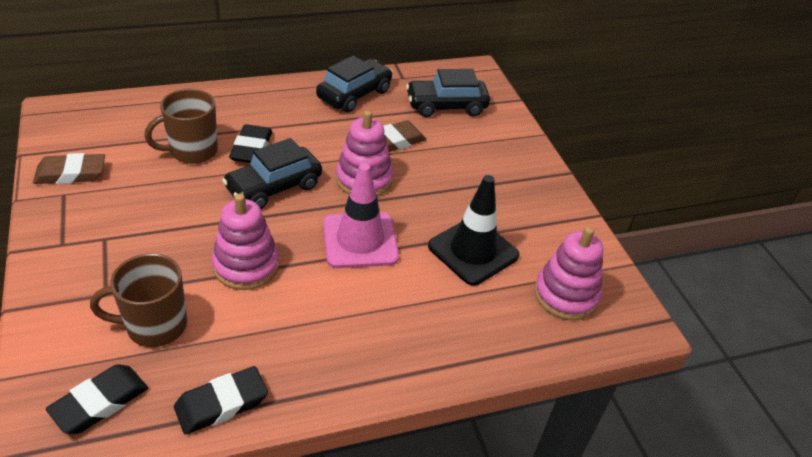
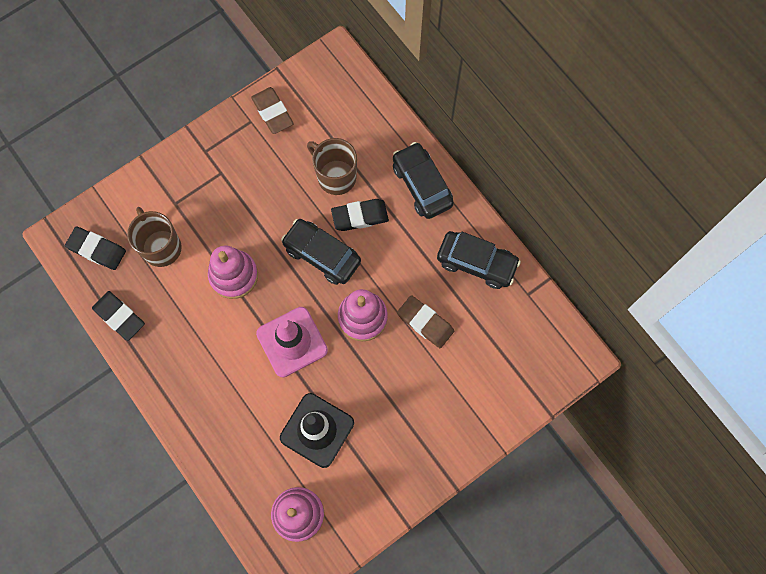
camera: 75 degrees right, 30 degrees up
black car [406,69,490,117] -> black car moved to [393,142,454,219]

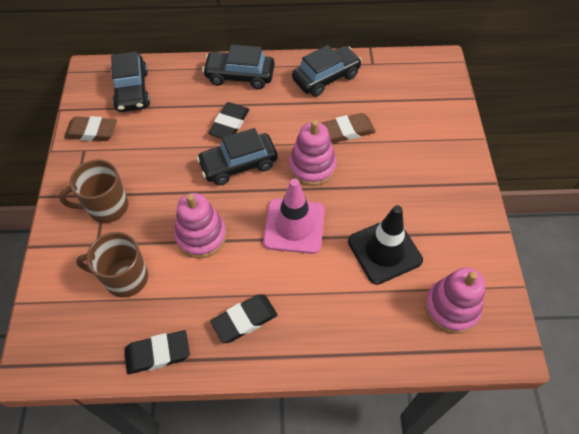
camera: 55 degrees left, 15 degrees down
black eraser [65,226,126,270] -> black eraser moved to [210,295,277,343]
brown mug [307,138,357,195] -> brown mug moved to [59,159,128,223]
none -> black car [111,52,150,112]

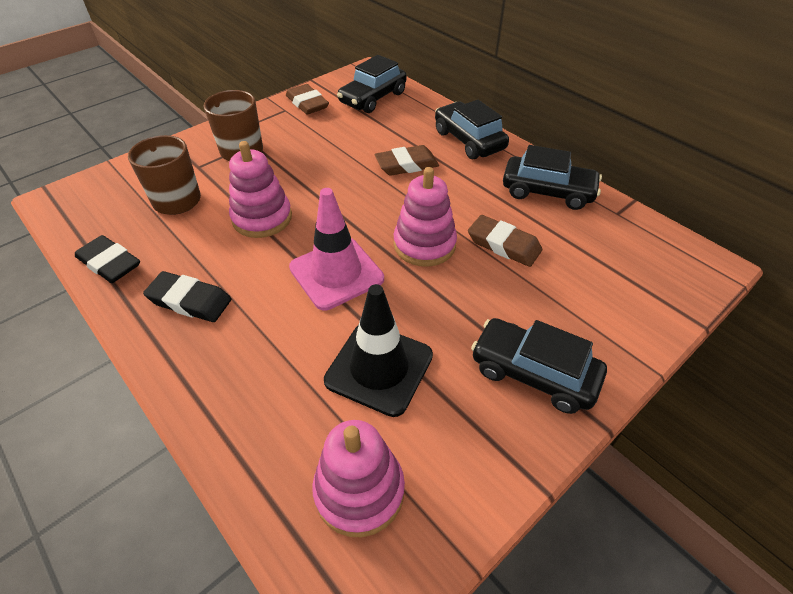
camera: 50 degrees right, 10 degrees down
black car [196,128,278,185] -> black car moved to [471,318,607,414]
black eraser [208,102,249,139] -> brown eraser [374,145,439,176]

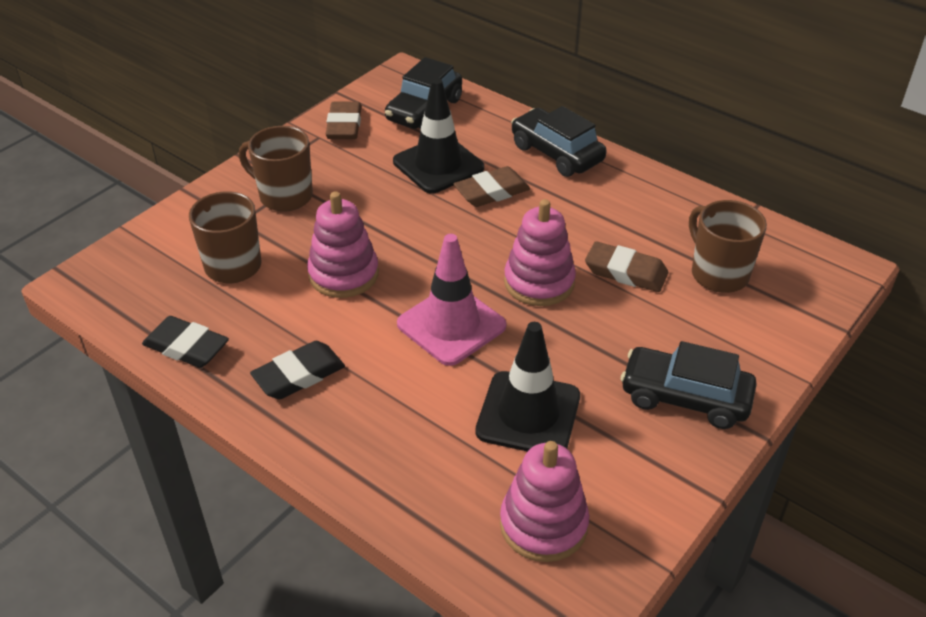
camera: 10 degrees left, 5 degrees down
black eraser [143,271,231,322] -> black eraser turned 45 degrees counterclockwise [250,341,345,399]
brown eraser [286,84,329,114] -> brown eraser turned 45 degrees clockwise [326,102,362,139]
black car [503,145,602,210] -> none
none -> black traffic cone [393,78,484,194]
none -> brown mug [689,200,767,293]

